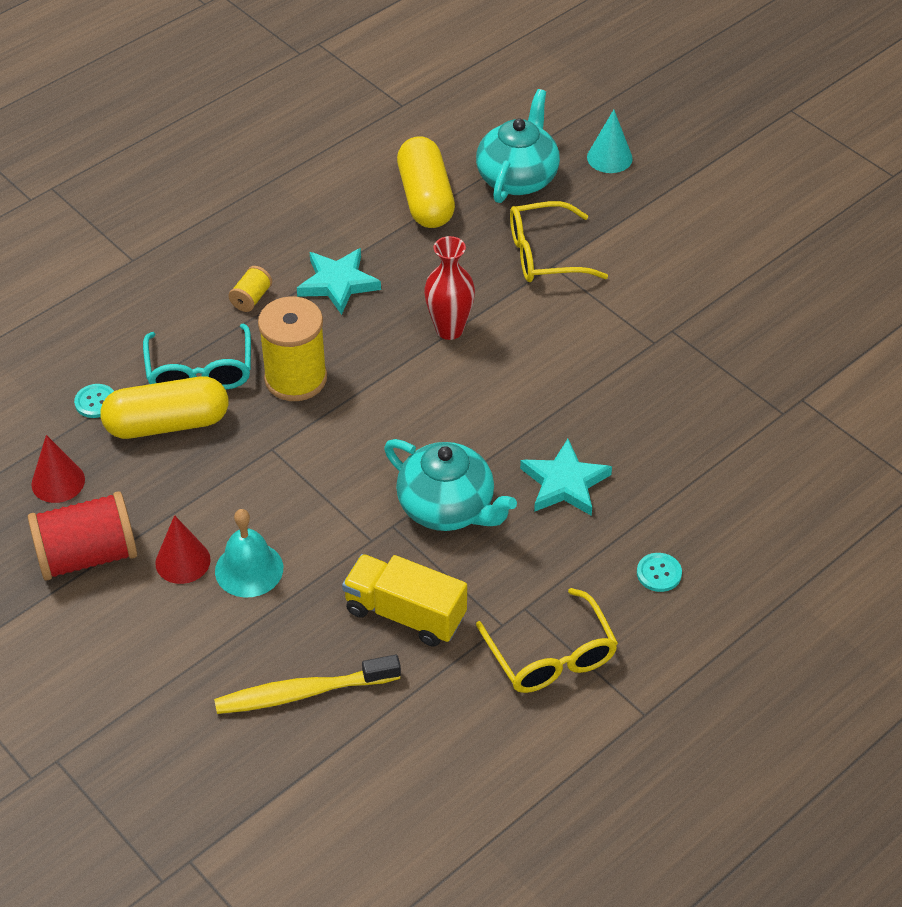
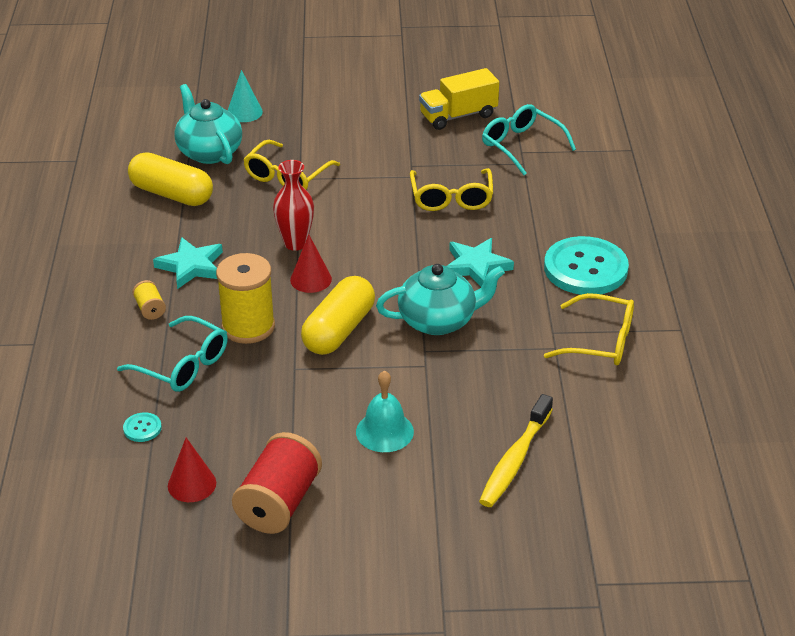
camera: 50 degrees left, 10 degrees down
yellow capsule [100,376,228,439] -> yellow capsule moved to [301,276,375,355]
red cone [155,515,211,584] -> red cone moved to [290,235,332,293]
yellow truck [342,554,467,647] -> yellow truck moved to [419,68,499,130]
turquoise button [637,553,682,592] -> turquoise button [544,236,629,295], size x2.50
none -> yellow glasses [410,168,493,211]
none -> turquoise glasses [482,104,576,175]

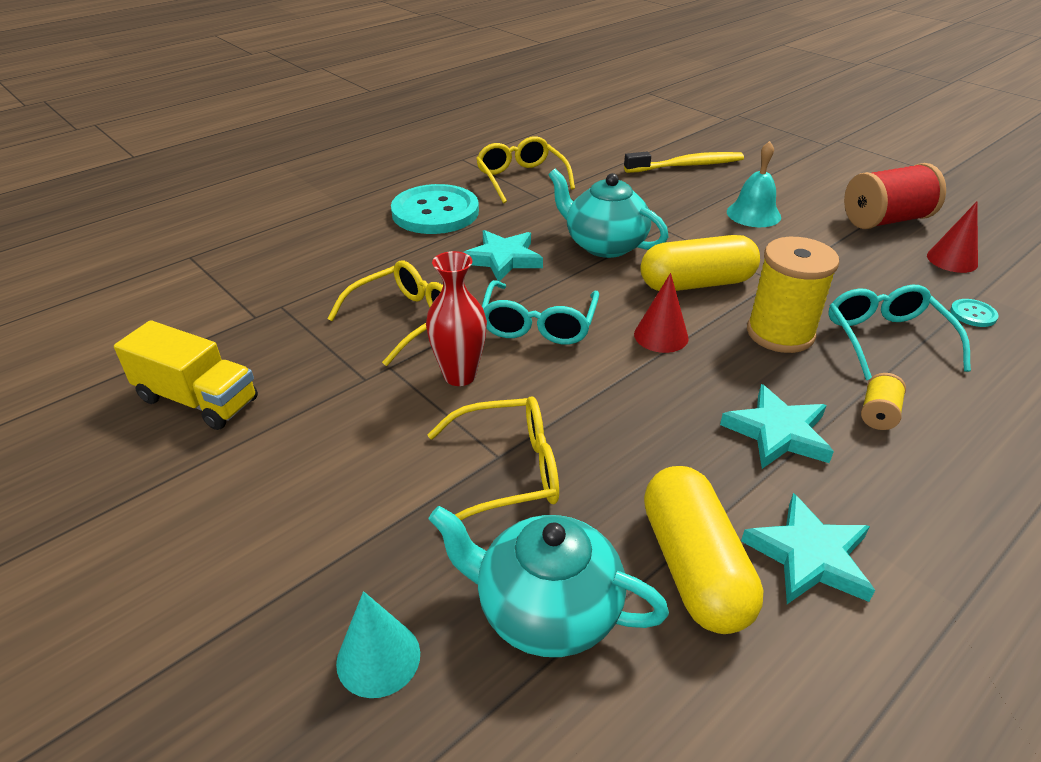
camera: 130 degrees left, 0 degrees up
turquoise teapot [174,84,242,164] -> turquoise teapot turned 90 degrees clockwise [428,506,669,657]
red vase [273,160,314,251] -> red vase moved to [426,251,487,386]
turquoise glasses [482,104,576,175] -> turquoise glasses moved to [482,280,599,344]
none -> turquoise star [741,493,875,604]

